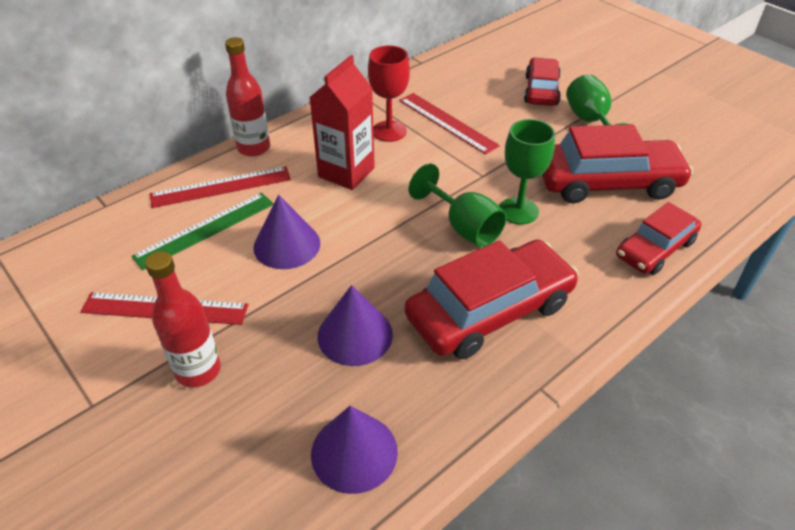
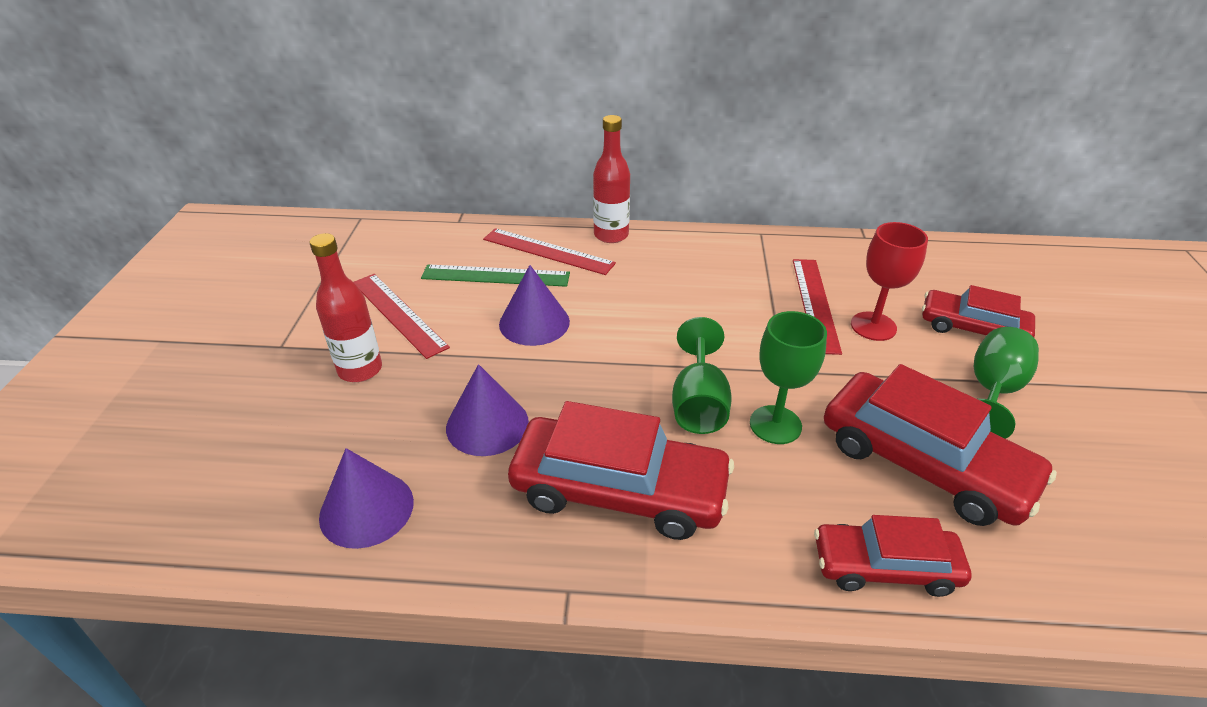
camera: 45 degrees right, 5 degrees down
red carton [309,55,375,190] -> none
red goblet [368,45,410,142] -> red goblet moved to [851,222,928,341]
red car [524,58,561,106] -> red car turned 120 degrees counterclockwise [922,285,1035,337]

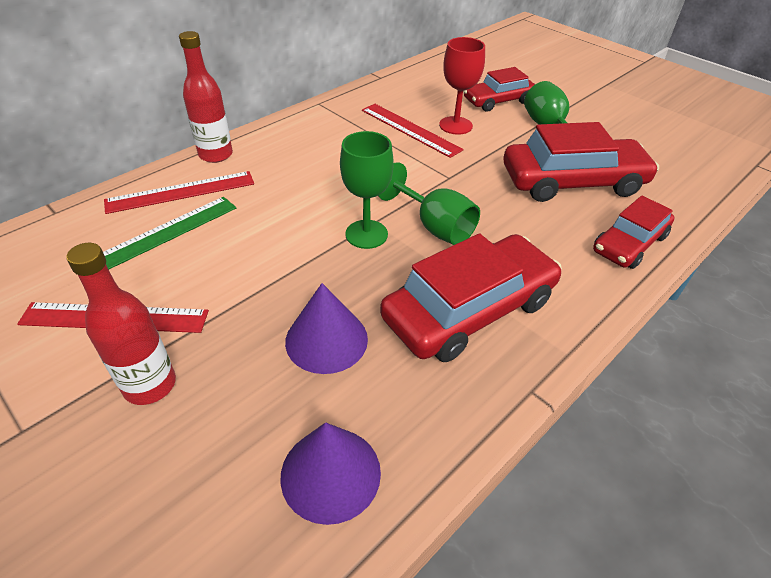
camera: 50 degrees left, 5 degrees up
purple cone [499,265,570,346] -> none
green goblet [750,311,827,444] -> green goblet moved to [340,131,394,249]

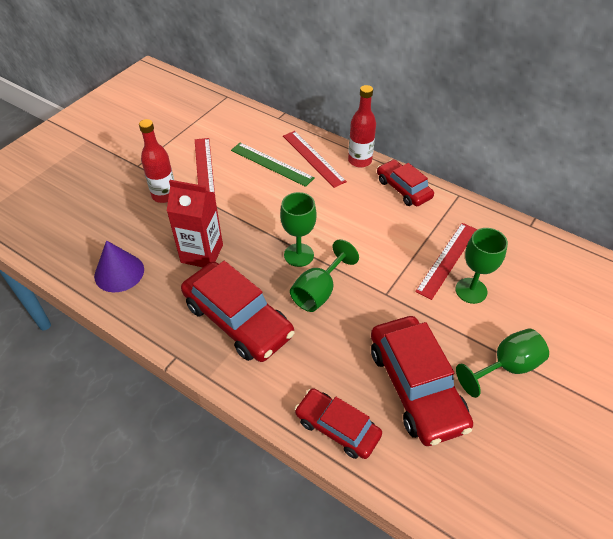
camera: 80 degrees right, 5 degrees up
purple cone [285,283,368,374] -> red carton [167,180,223,267]
red goblet [439,37,485,135] -> green goblet [455,228,508,304]
red car [463,67,535,112] -> red car moved to [377,159,434,206]

